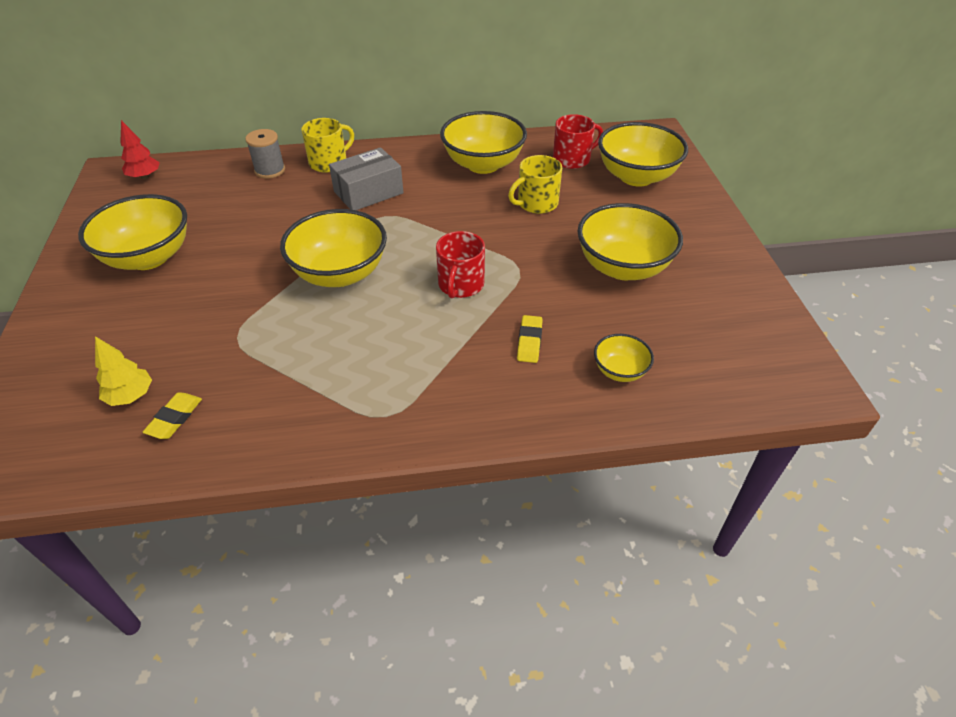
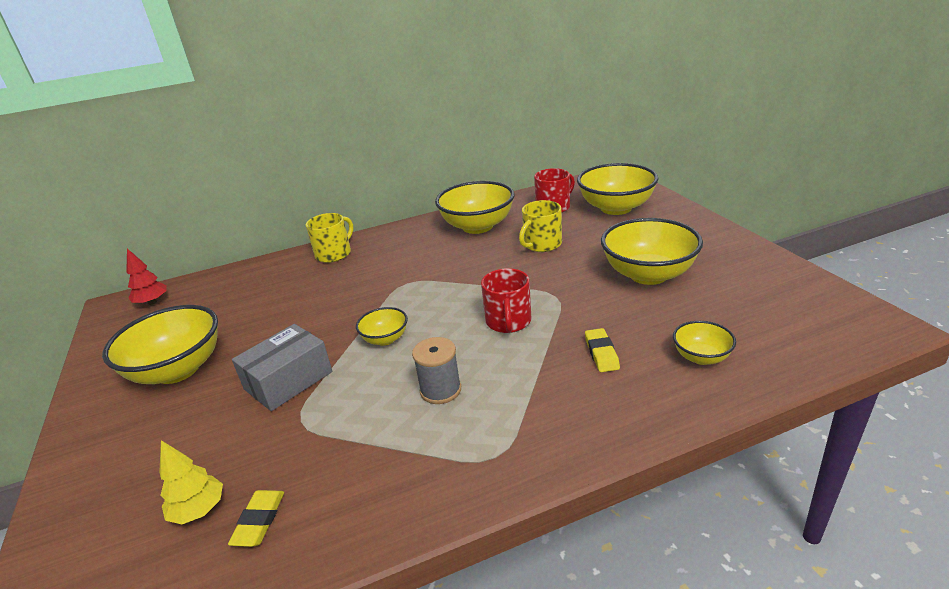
camera: 10 degrees left, 15 degrees down
grey spool [245,129,285,178] -> grey spool moved to [412,337,461,404]
yellow bowl [280,209,387,287] -> yellow bowl [356,307,408,346], size x0.50
grey box [329,147,404,210] -> grey box moved to [232,324,332,411]

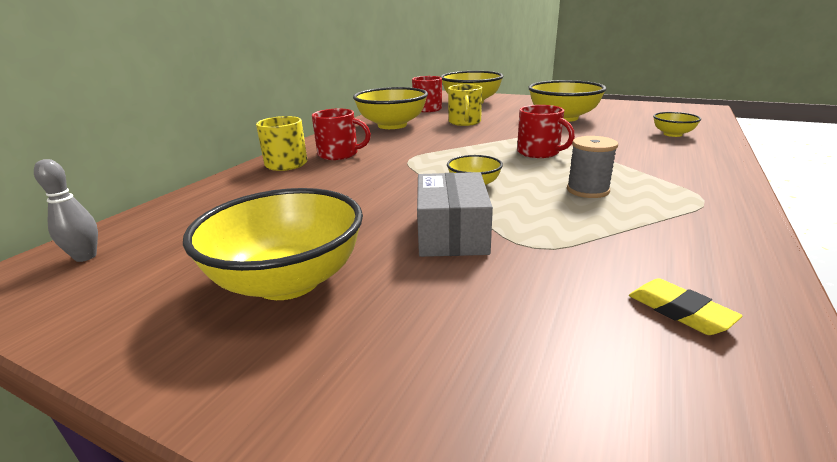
camera: 45 degrees left, 5 degrees down
red tree [126,249,167,305] -> grey bowling pin [34,159,98,262]
yellow tree [159,440,223,524] -> none
yellow eraser [585,328,620,372] -> none
none -> red mug [312,109,371,160]

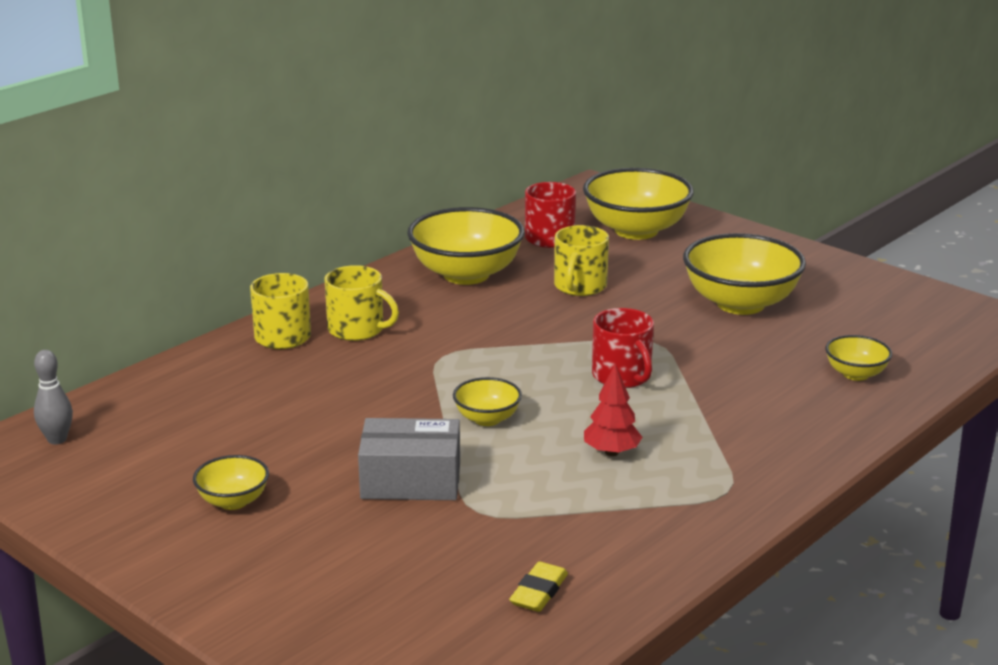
camera: 15 degrees right, 0 degrees up
yellow bowl [183,188,363,300] -> yellow bowl [193,455,269,510], size x0.50
red mug [312,109,371,160] -> yellow mug [325,265,399,341]
grey box [417,172,493,257] -> grey box turned 75 degrees clockwise [358,418,460,500]
grey spool [567,136,618,198] -> red tree [584,364,643,456]
yellow eraser [629,278,742,335] -> yellow eraser turned 45 degrees clockwise [509,562,568,612]

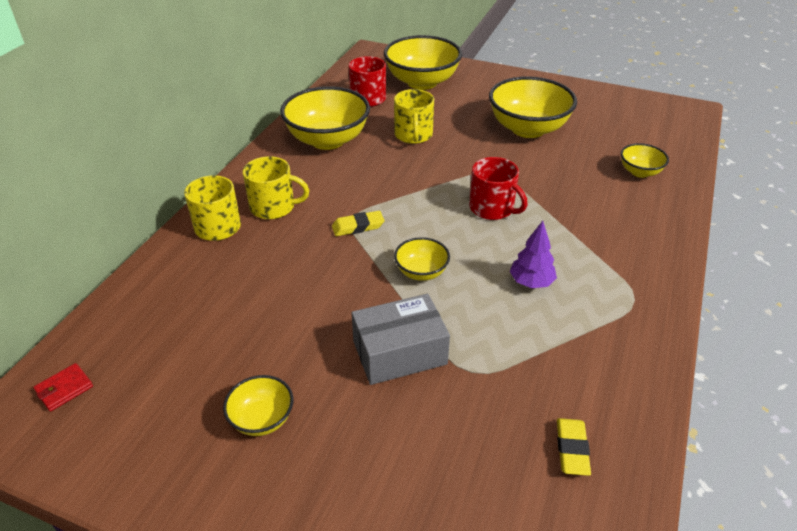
camera: 20 degrees left, 15 degrees up
grey bowling pin [34,350,73,445] -> red wallet [34,363,93,412]
red tree [584,364,643,456] -> purple tree [509,221,557,288]
none -> yellow eraser [332,211,384,236]

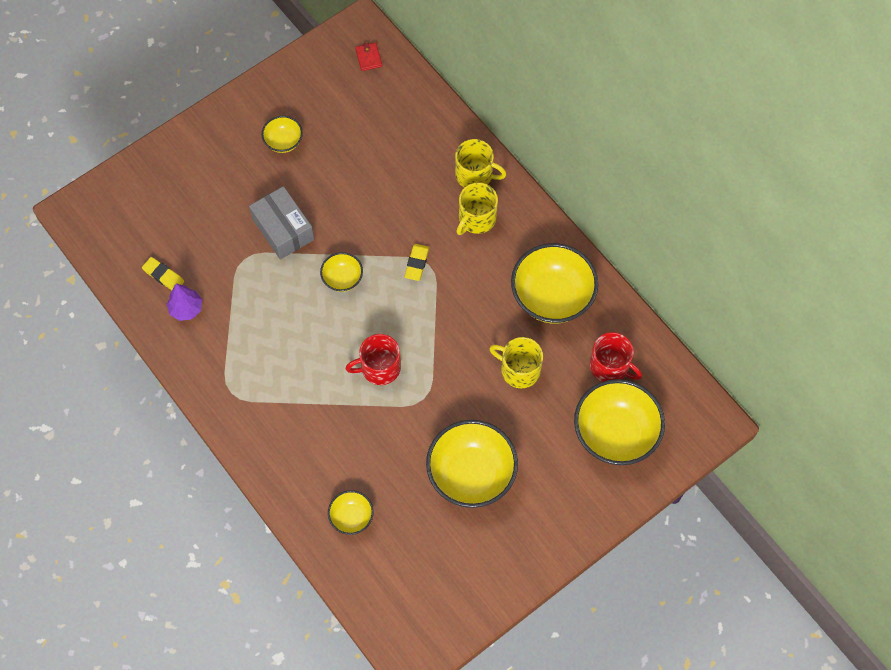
camera: 120 degrees right, 25 degrees up
grey box [352,294,450,385] -> grey box turned 45 degrees counterclockwise [249,186,314,260]
purple tree [509,221,557,288] -> purple tree moved to [167,284,202,321]

